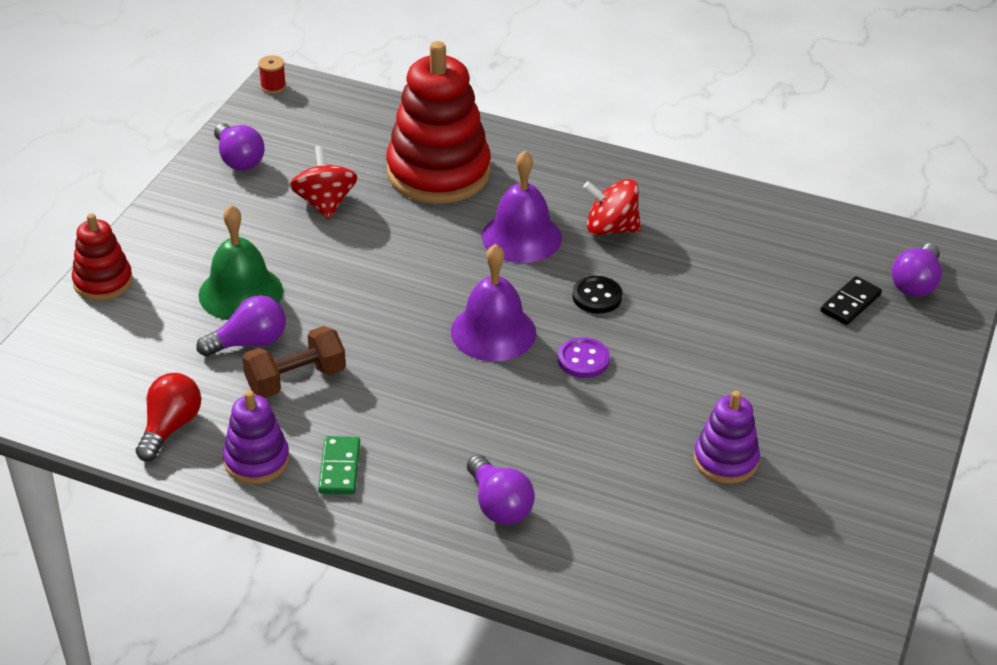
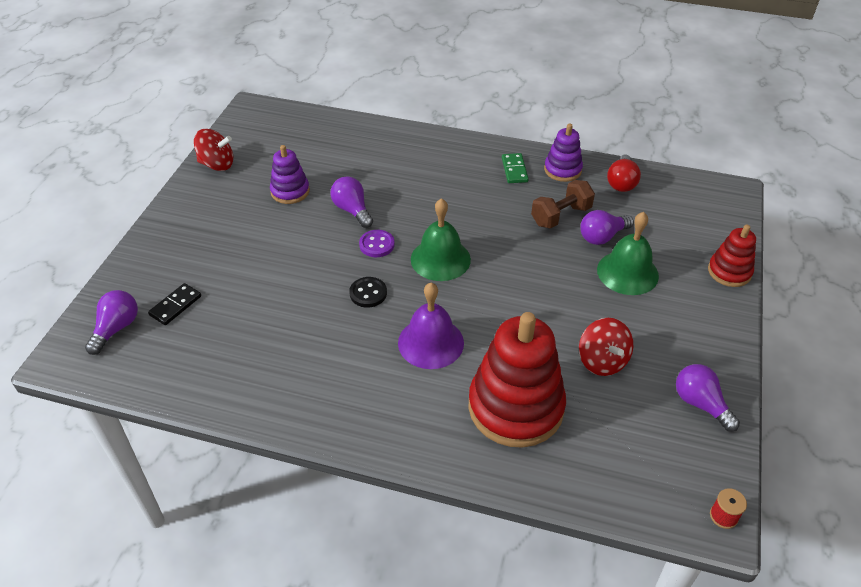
camera: 175 degrees right, 5 degrees up
purple bell [451,244,536,361] -> green bell [411,198,471,281]
purple light bulb [467,455,535,525] -> purple light bulb moved to [330,176,373,228]
red spinning top [583,179,641,235] -> red spinning top moved to [194,129,233,171]

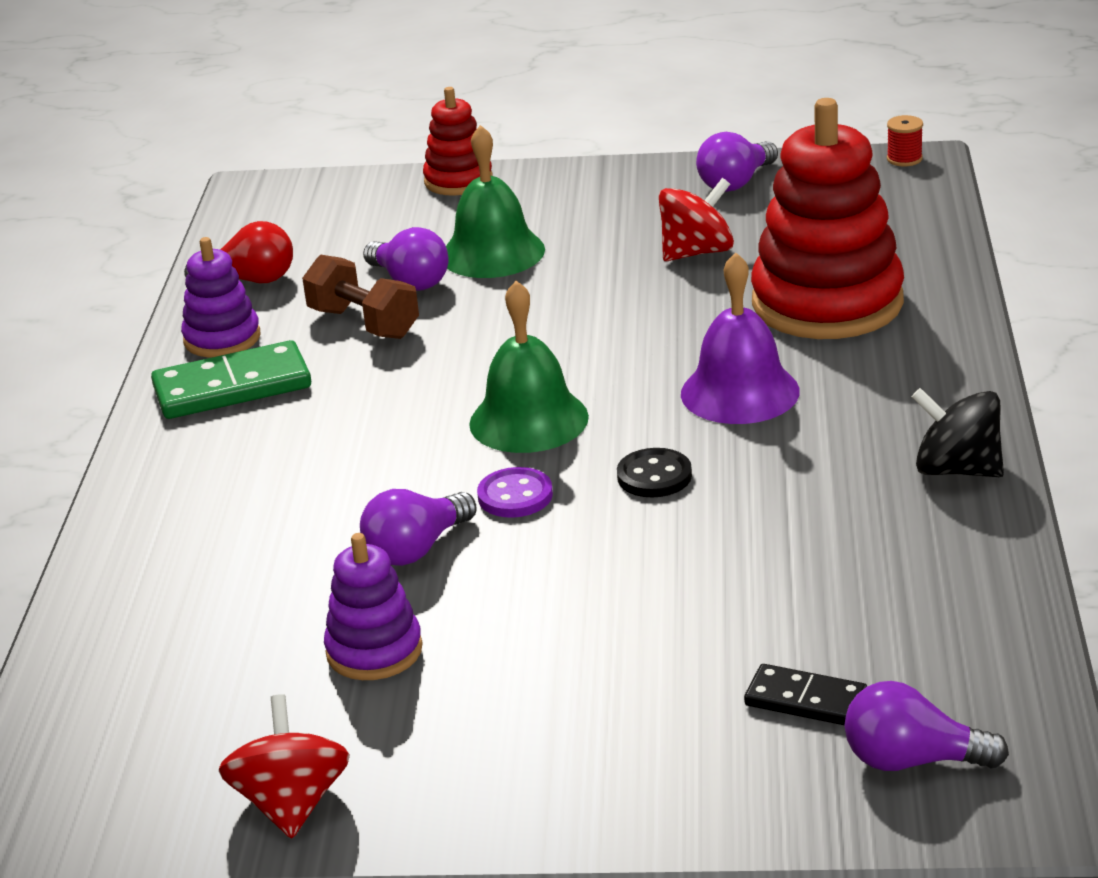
camera: 100 degrees left, 15 degrees down
green domino [502,153,529,183] -> green domino [151,340,311,419], size x1.68
none -> black spinning top [912,388,1004,477]

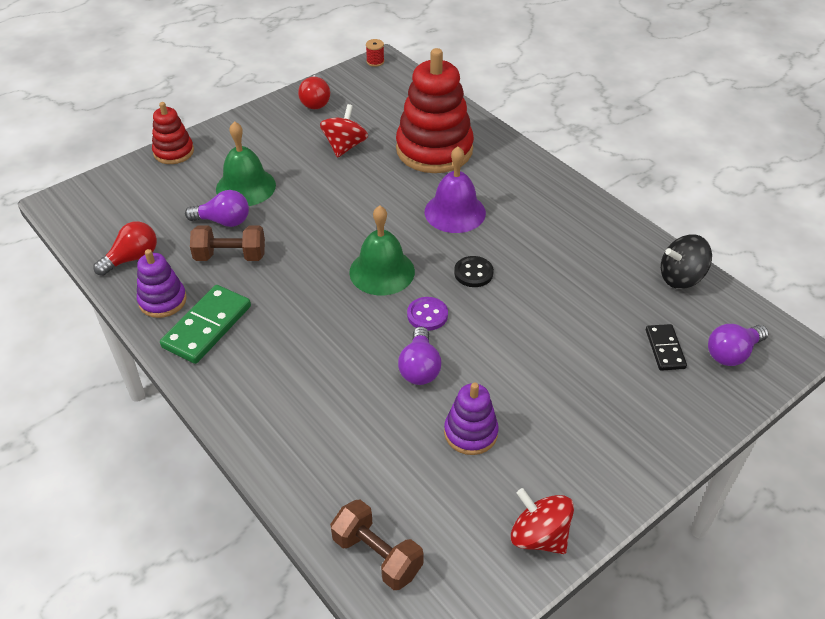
camera: 45 degrees left, 15 degrees up
purple light bulb [696,132,778,192] -> red light bulb [298,75,330,109]
black domino [744,664,867,725] -> black domino turned 75 degrees counterclockwise [646,324,687,371]
black spinning top [912,388,1004,477] -> black spinning top moved to [661,234,712,289]
none -> brown dumbbell [330,500,424,590]

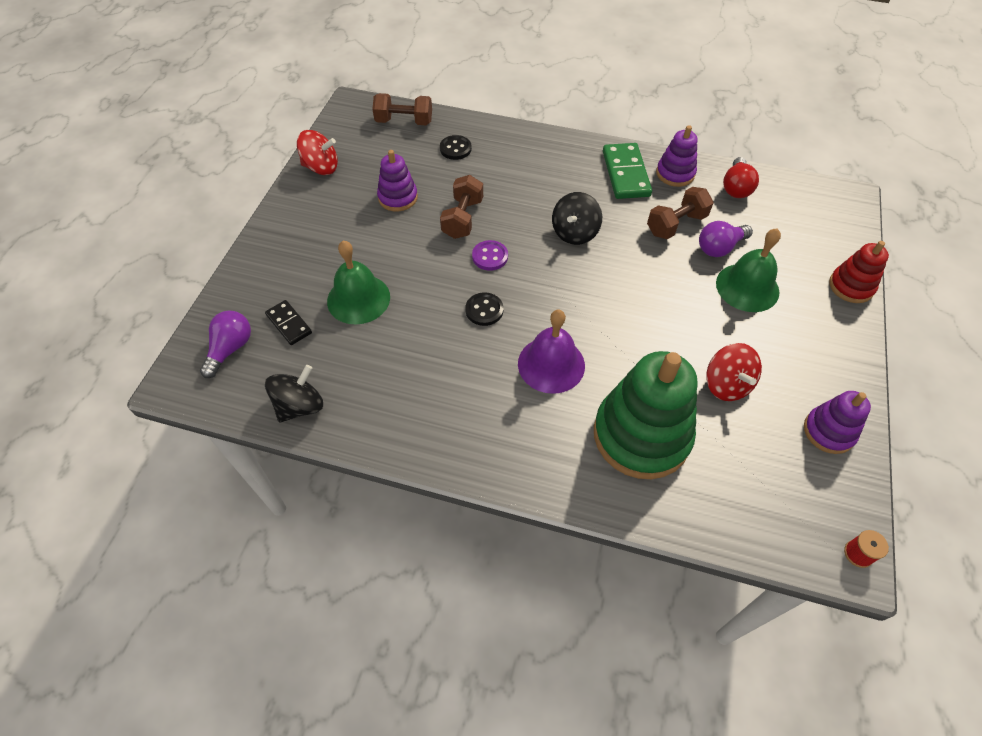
camera: 145 degrees right, 10 degrees up
red light bulb [298,75,330,109] -> purple stacking toy [804,391,871,454]
green bell [349,206,415,295] -> green bell moved to [327,241,390,324]
red stacking toy [396,48,474,173] -> green stacking toy [594,351,698,479]
purple light bulb [398,327,441,385] -> brown dumbbell [440,175,483,239]
none -> black button [440,135,472,160]
none -> black spinning top [552,192,602,245]

